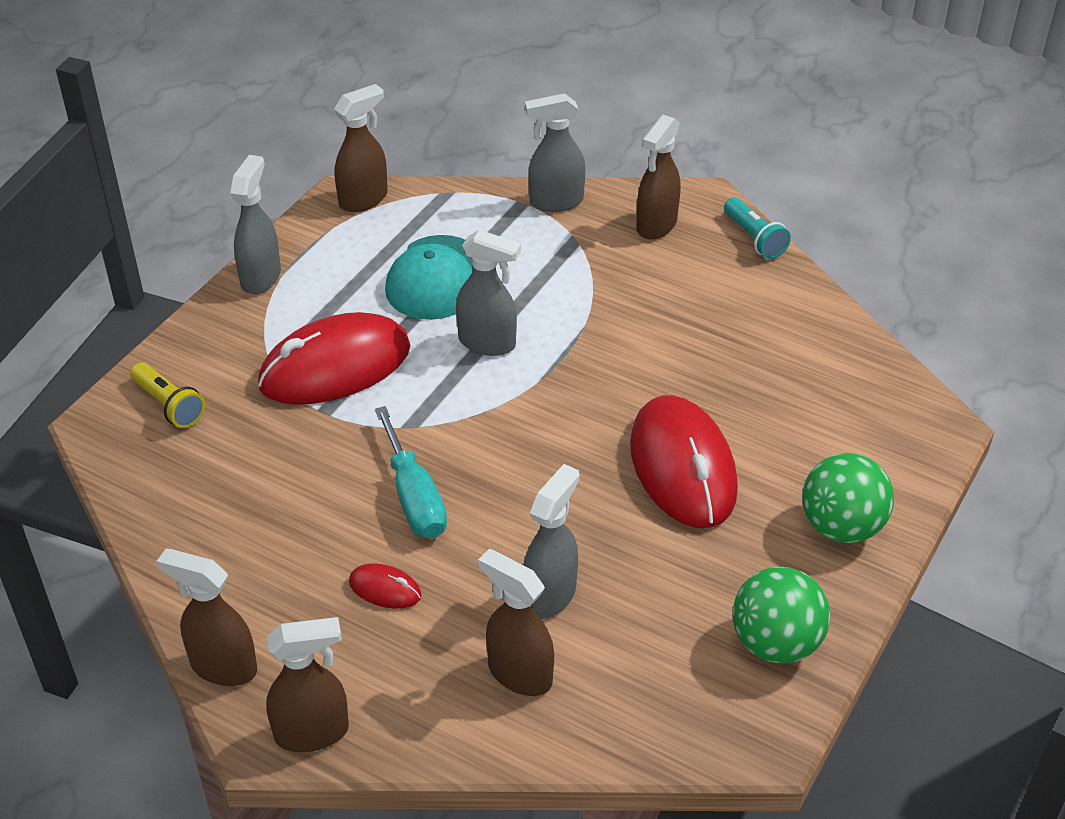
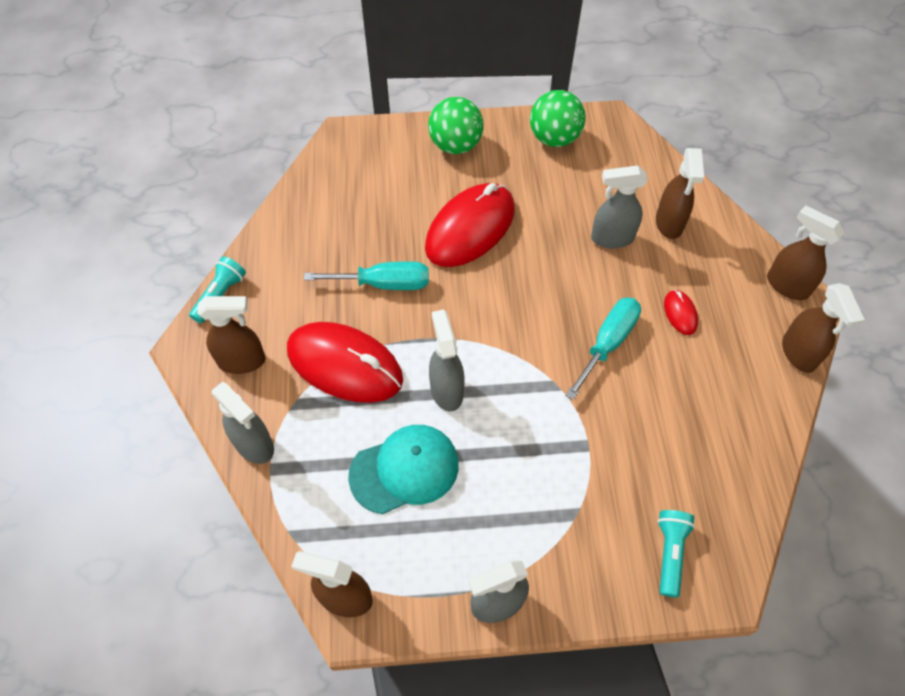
camera: 125 degrees left, 15 degrees up
yellow flashlight [130,363,205,428] -> turquoise flashlight [657,510,695,598]
red mouse [258,312,411,405] -> red mouse moved to [287,322,403,403]
none -> turquoise screwdriver [304,261,429,290]

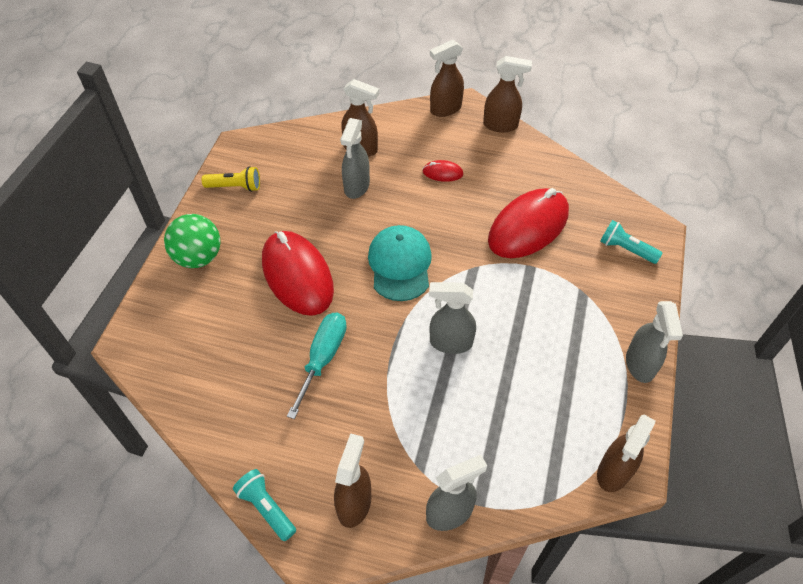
camera: 70 degrees left, 5 degrees down
red mouse [287,322,403,403] -> red mouse moved to [488,188,569,258]
turquoise cap [348,425,459,514] -> turquoise cap moved to [368,225,432,301]
green ball [530,90,586,147] -> yellow flashlight [202,166,260,192]
turquoise screwdriver [565,297,641,400] -> none

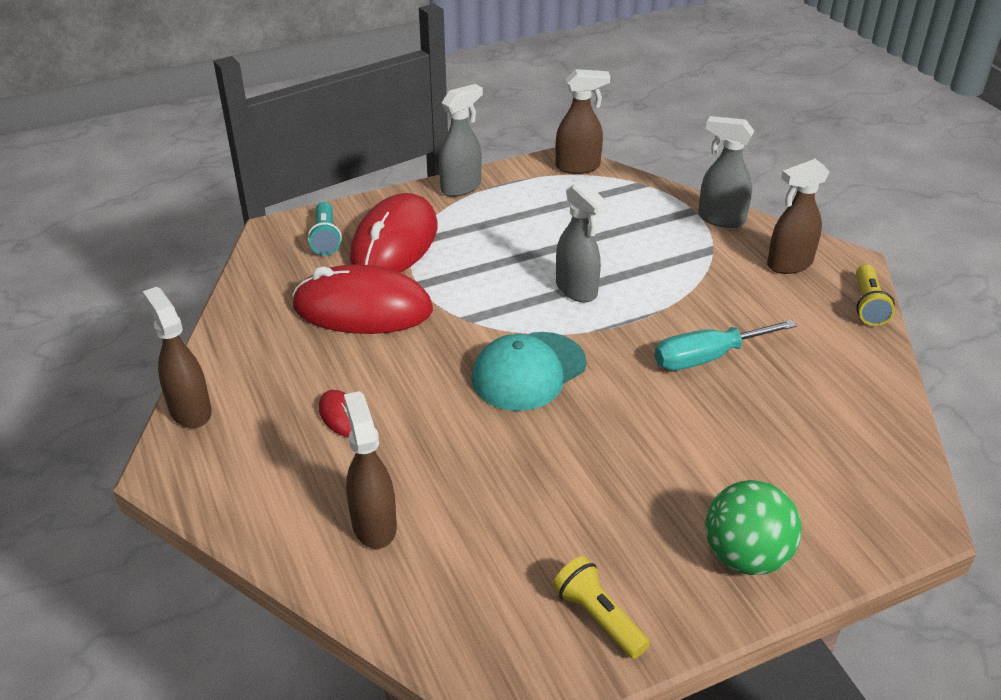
camera: 130 degrees left, 15 degrees down
turquoise flashlight [233,469,296,541] -> yellow flashlight [856,264,895,326]
red mouse [262,231,334,316] -> red mouse moved to [350,193,437,272]
grey spray bottle [340,118,370,199] -> none
brown spray bottle [430,40,464,117] -> none

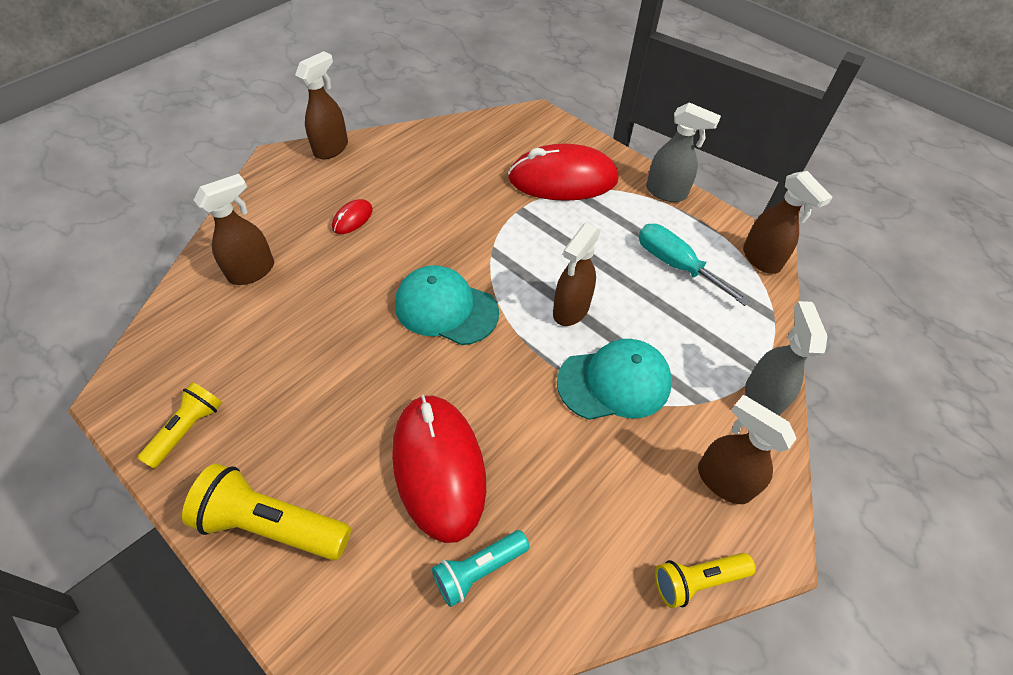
camera: 65 degrees right, 15 degrees up
red mouse [292,264,433,334] -> red mouse moved to [392,395,486,543]
turquoise flashlight [308,202,342,255] -> turquoise flashlight moved to [432,530,530,607]
grey spray bottle [556,181,608,302] -> brown spray bottle [553,223,601,326]
turquoise screwdriver [655,320,797,371] -> turquoise screwdriver moved to [638,224,750,306]
green ball [705,480,802,575] -> yellow flashlight [182,464,351,560]
none -> turquoise cap [557,339,672,420]

